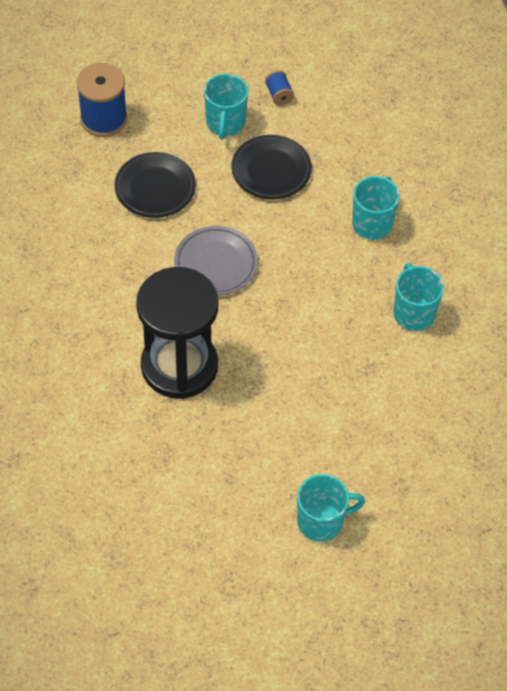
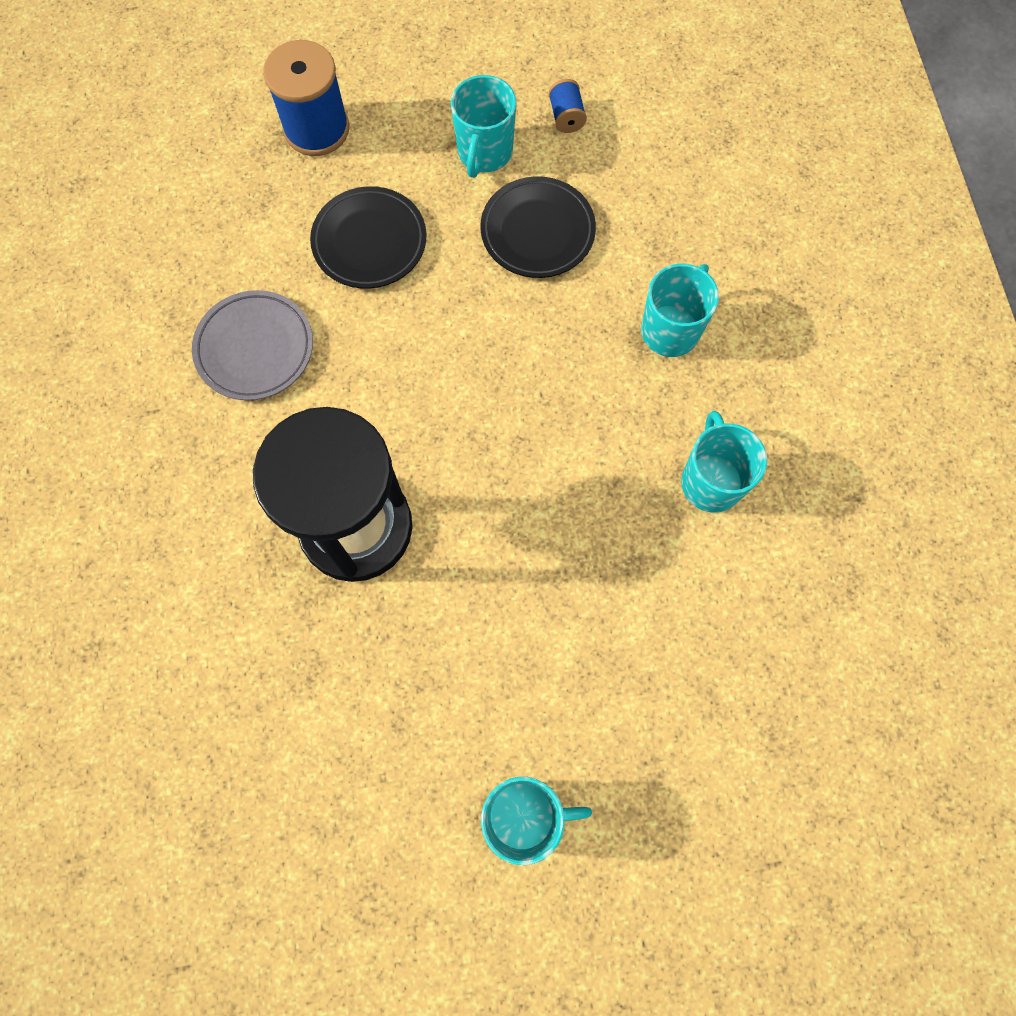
camera: 10 degrees right, 15 degrees up
grey plate [174,226,258,295] -> grey plate moved to [192,290,313,400]

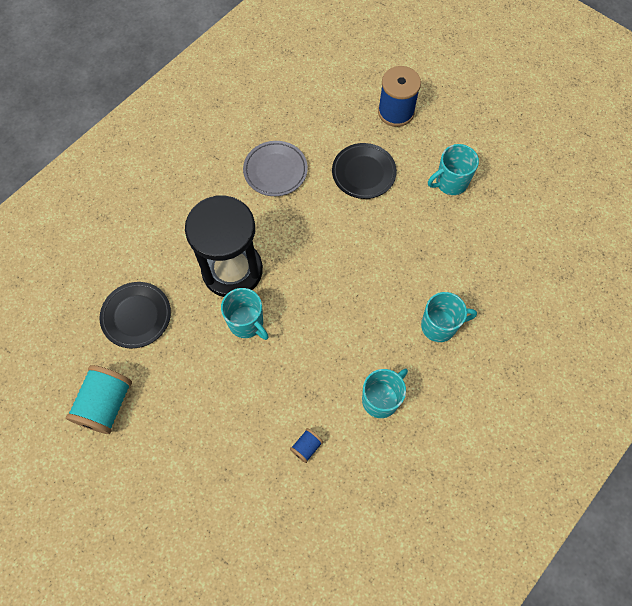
camera: 50 degrees right, 5 degrees down
black plate [480,176,596,278] -> black plate moved to [99,282,171,348]
turquoise mug [481,777,592,865] -> turquoise mug moved to [221,288,269,340]
blue spool [549,79,587,133] -> blue spool moved to [290,428,323,463]
none -> turquoise spool [66,365,132,434]

